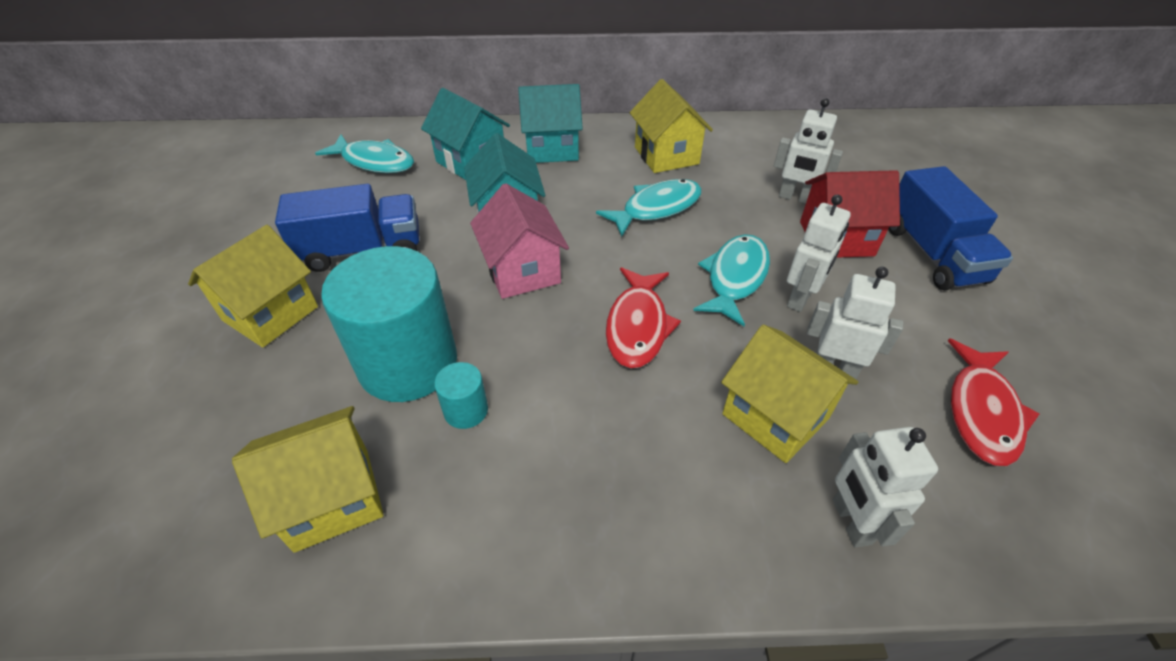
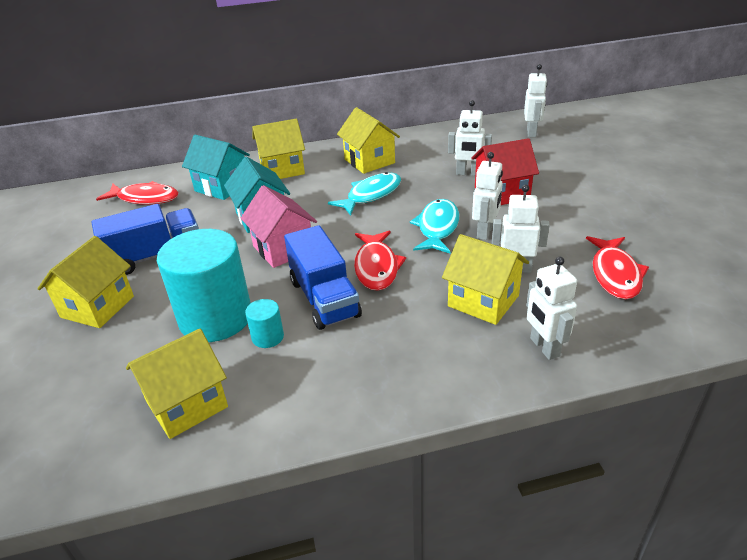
camera: 10 degrees left, 10 degrees down
turquoise fish [315,134,414,173] -> red fish [96,181,178,205]
turquoise house [518,84,583,163] -> yellow house [252,119,305,179]
blue truck [889,166,1013,290] -> blue truck moved to [284,225,362,330]
none -> white robot [524,64,547,137]

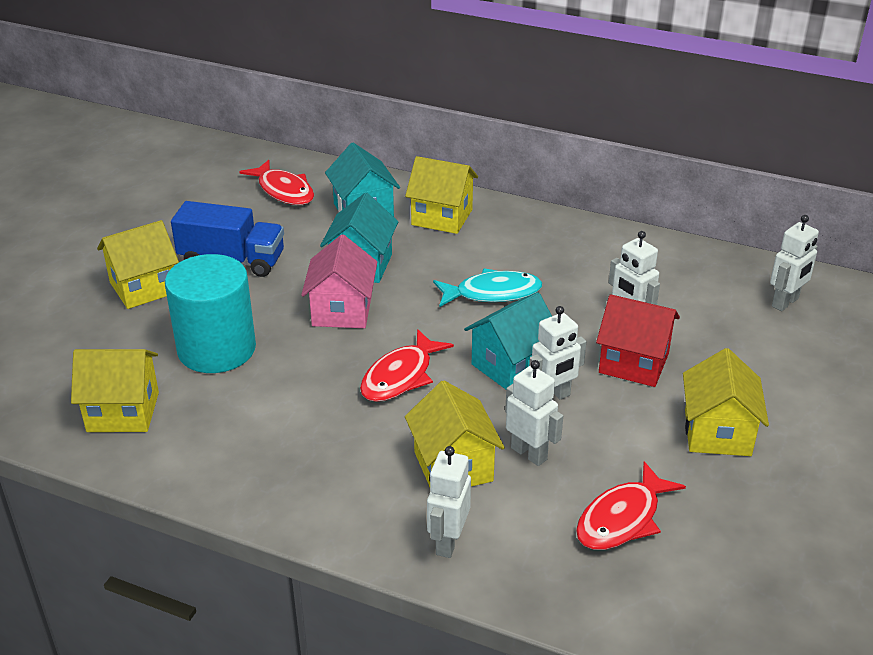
camera: 35 degrees right, 0 degrees up
turquoise cylinder [245,299,284,348] -> none
blue truck [284,225,362,330] -> none
yellow house [337,107,400,174] -> yellow house moved to [683,348,769,456]
turquoise fish [410,199,459,254] -> turquoise house [464,292,552,389]

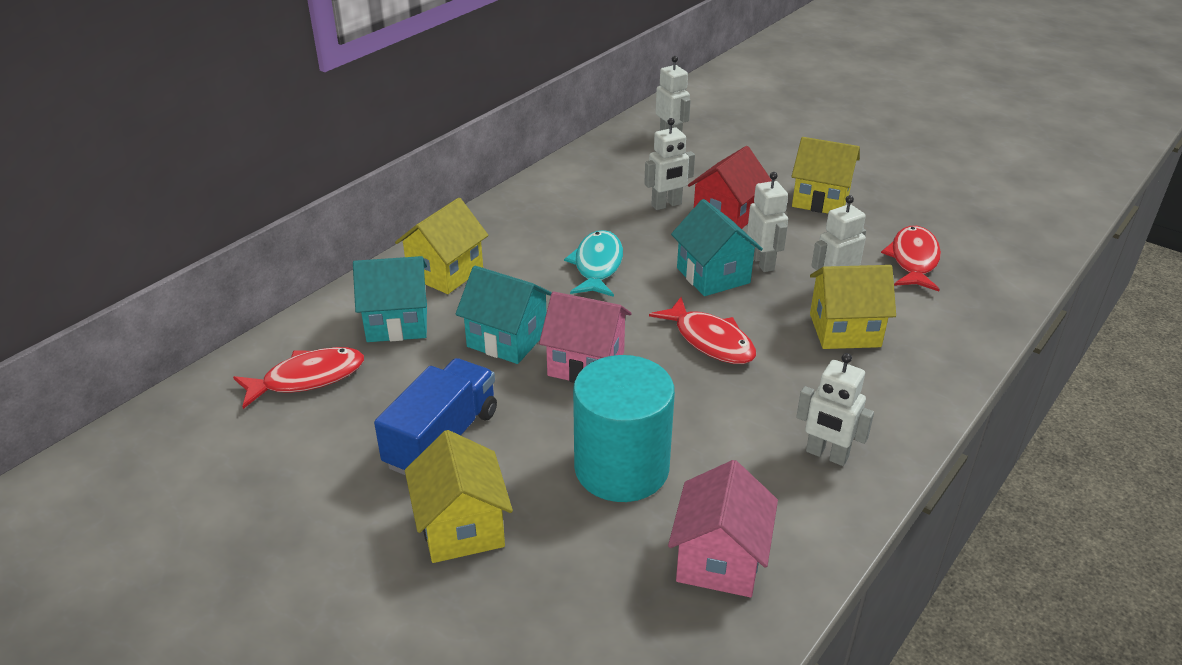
camera: 75 degrees left, 0 degrees up
yellow house [71,349,159,432] -> pink house [668,460,778,597]
white robot [427,446,471,558] -> white robot moved to [796,353,874,466]
red fish [576,461,686,550] -> red fish turned 135 degrees counterclockwise [881,226,941,291]

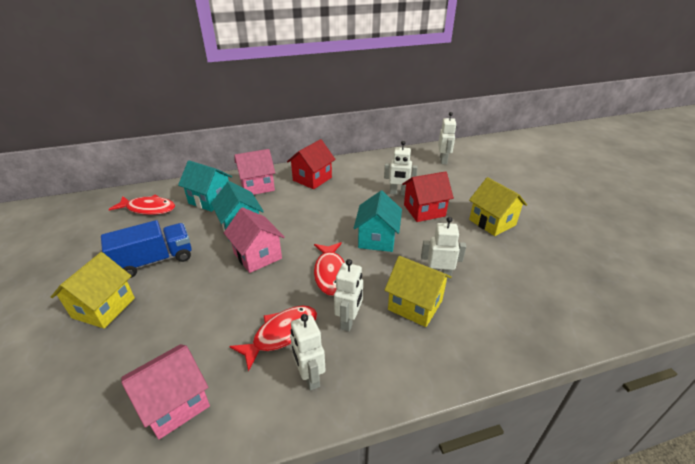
camera: 35 degrees right, 0 degrees up
yellow house [395,198,488,294] -> pink house [234,149,275,195]
turquoise fish [564,230,623,297] -> none
turquoise cylinder [573,355,675,502] -> none
white robot [747,172,788,272] -> white robot moved to [334,259,363,331]
red fish [881,226,941,291] -> red fish moved to [229,306,317,372]
none -> red house [287,139,336,189]

